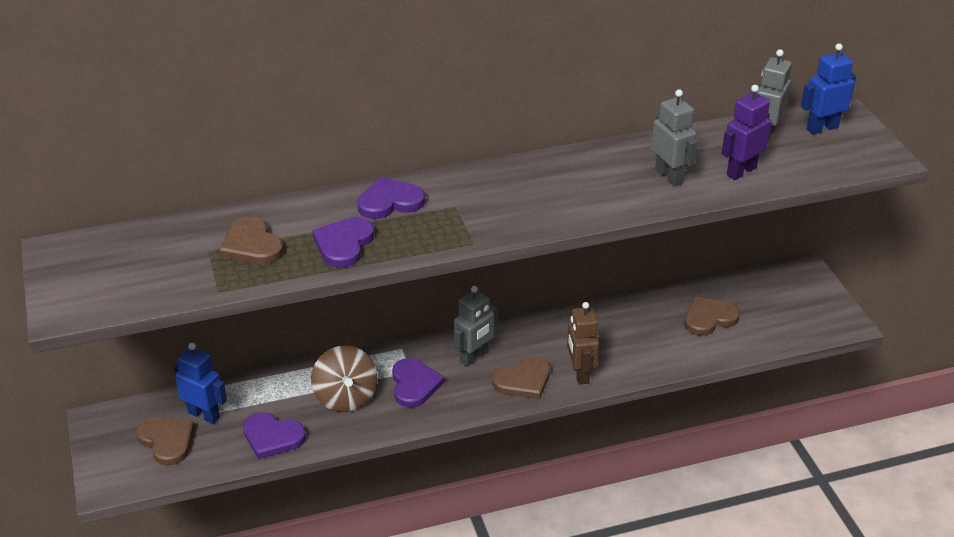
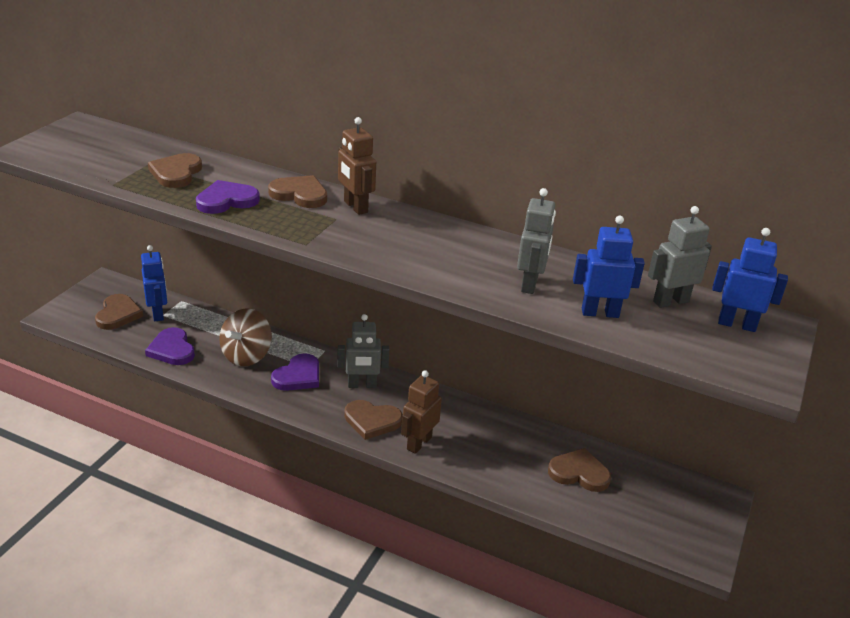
camera: 40 degrees right, 5 degrees down
purple heart [357,177,425,219] -> brown heart [268,175,327,208]
purple robot [721,85,771,180] -> blue robot [573,216,645,318]
none -> brown robot [338,117,376,215]

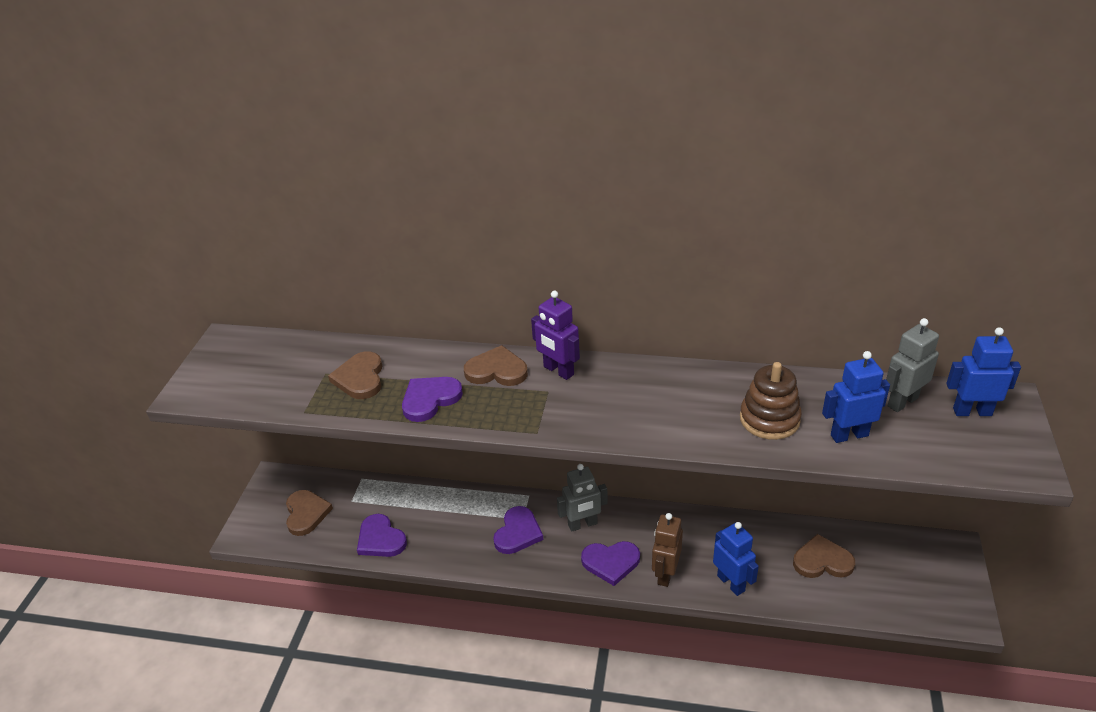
camera: 10 degrees left, 5 degrees up
blue robot [141,245,167,321] -> blue robot moved to [713,522,759,596]
brown spinning top [219,309,272,366] -> none
brown robot [338,117,376,215] -> purple robot [531,291,580,380]
brown heart [344,400,403,440] -> purple heart [581,541,640,586]
grey robot [517,188,556,294] -> brown stacking toy [740,362,802,440]

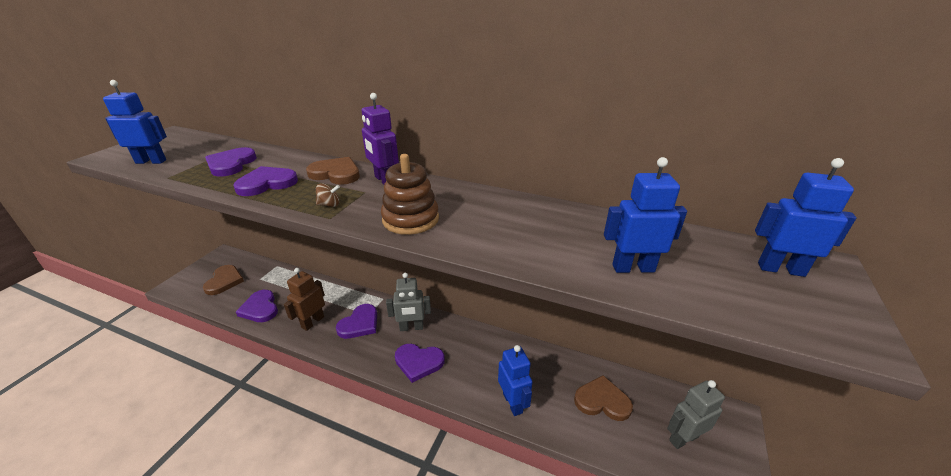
camera: 10 degrees right, 5 degrees down
brown heart [328,351,382,399] -> purple heart [205,147,257,176]
brown robot [652,513,683,587] -> brown robot moved to [284,268,325,331]
brown stacking toy [740,362,802,440] -> brown stacking toy moved to [381,154,439,235]
grey robot [886,318,939,412] -> grey robot moved to [667,380,725,449]
none -> blue robot [103,80,167,164]
none -> brown spinning top [316,183,340,207]

